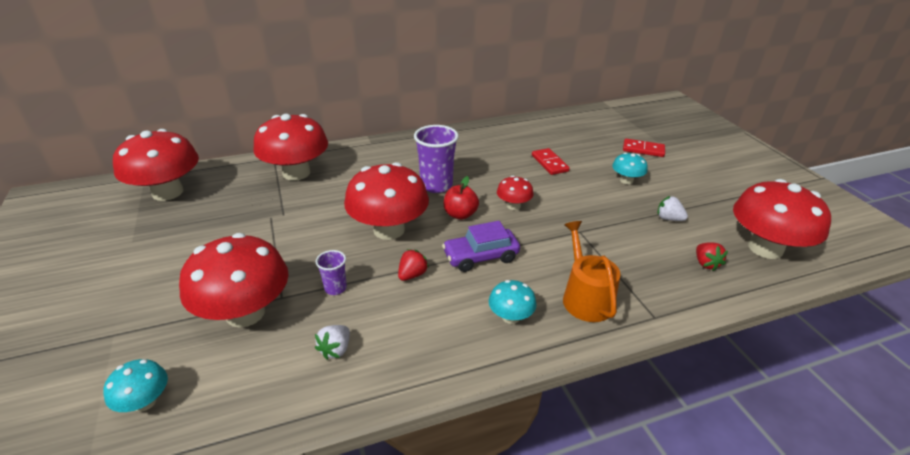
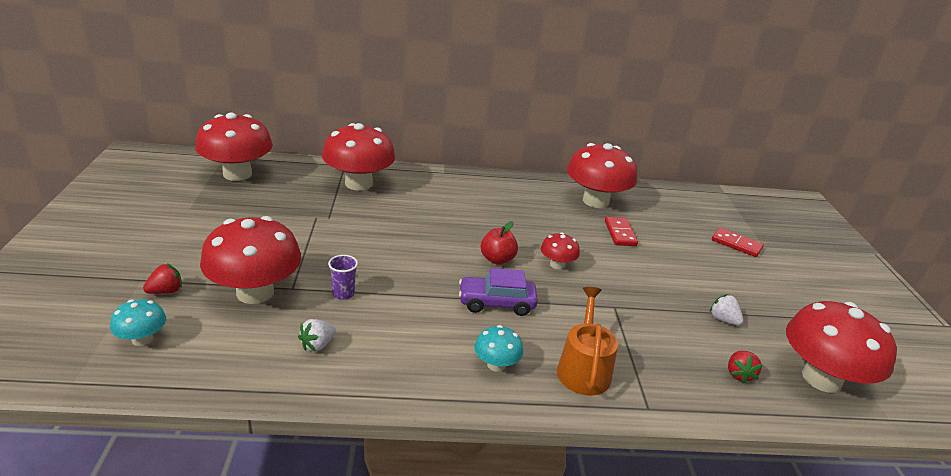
camera: 15 degrees right, 5 degrees down
red mushroom [344,162,429,240] -> red mushroom moved to [567,143,637,208]
red strawberry [398,249,429,281] -> red strawberry moved to [143,263,182,294]
purple cup [414,125,459,193] -> none
turquoise mushroom [612,152,648,184] -> none

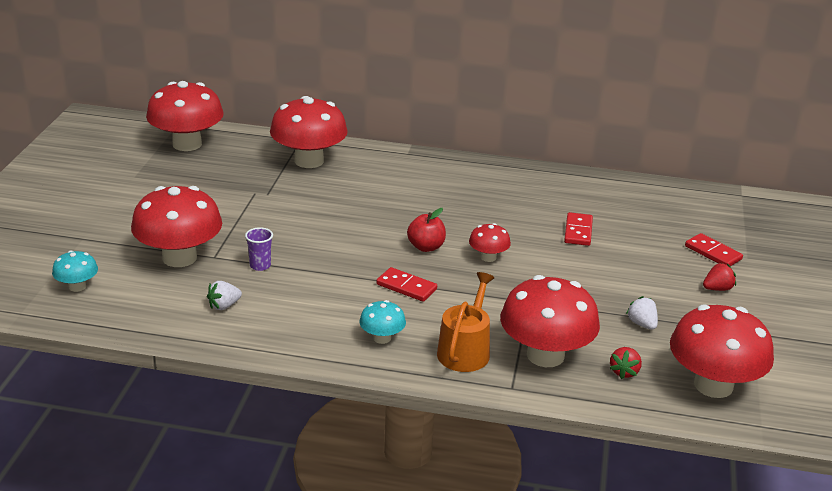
camera: 15 degrees right, 0 degrees up
red strawberry [143,263,182,294] -> red strawberry moved to [703,263,736,291]
purple car [459,268,538,316] -> red domino [376,267,437,302]
red mushroom [567,143,637,208] -> red mushroom moved to [500,275,600,367]

